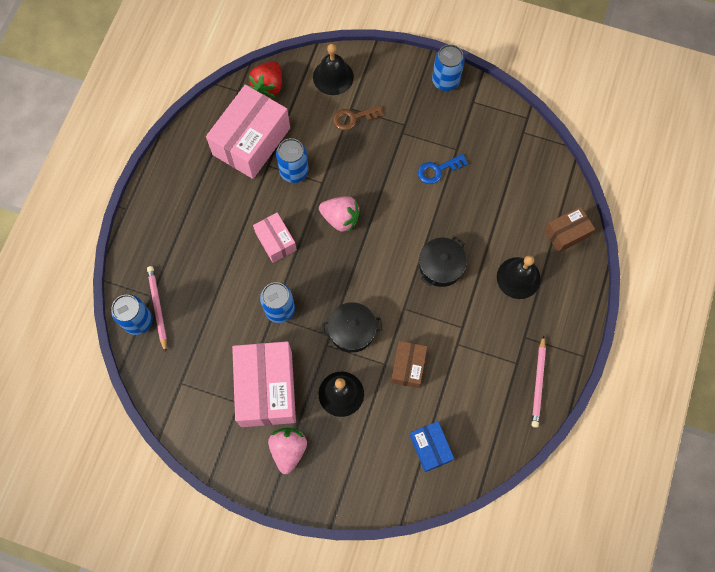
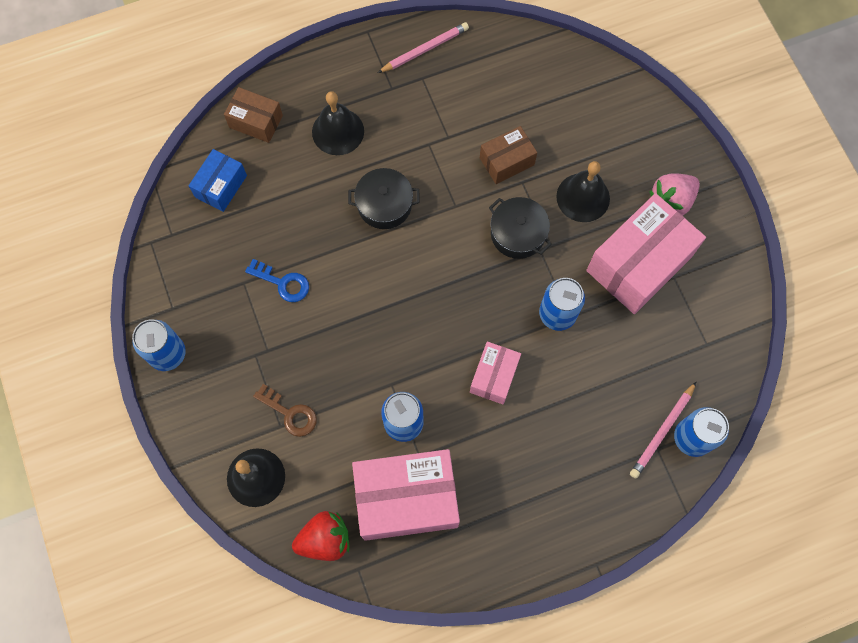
camera: 130 degrees left, 0 degrees up
pink strawberry [319,196,360,232] -> none
blue box [410,421,454,472] -> blue box moved to [189,149,247,212]

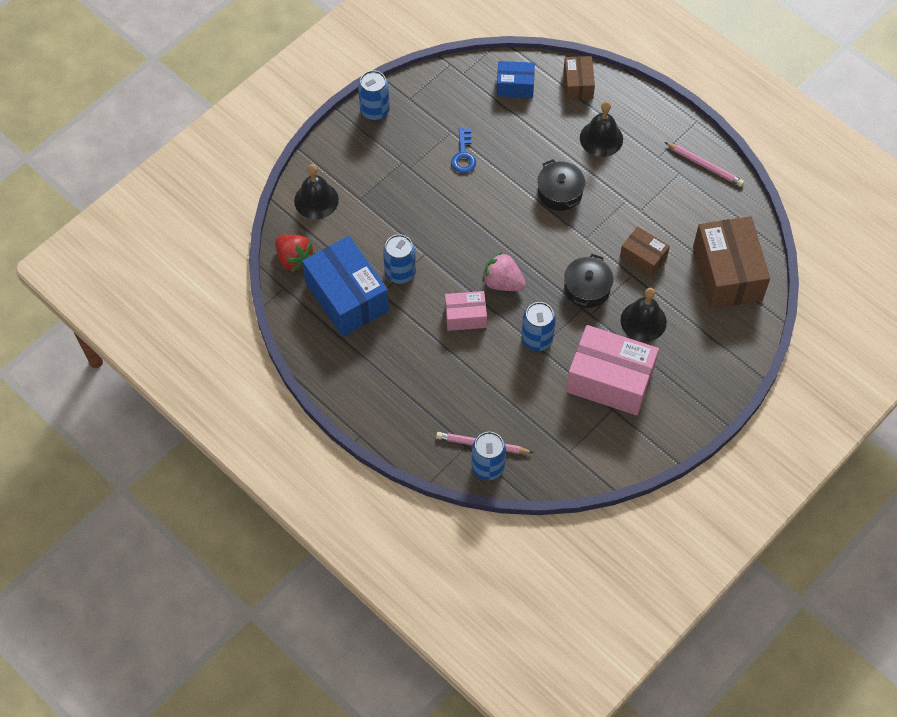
camera: 65 degrees right, 10 degrees down
brown key [253,384,317,437] -> none
pink box [352,449,460,541] -> blue box [302,236,389,337]
pink strawberry [649,173,700,215] -> pink strawberry moved to [482,252,526,291]
none -> brown box [693,216,770,308]

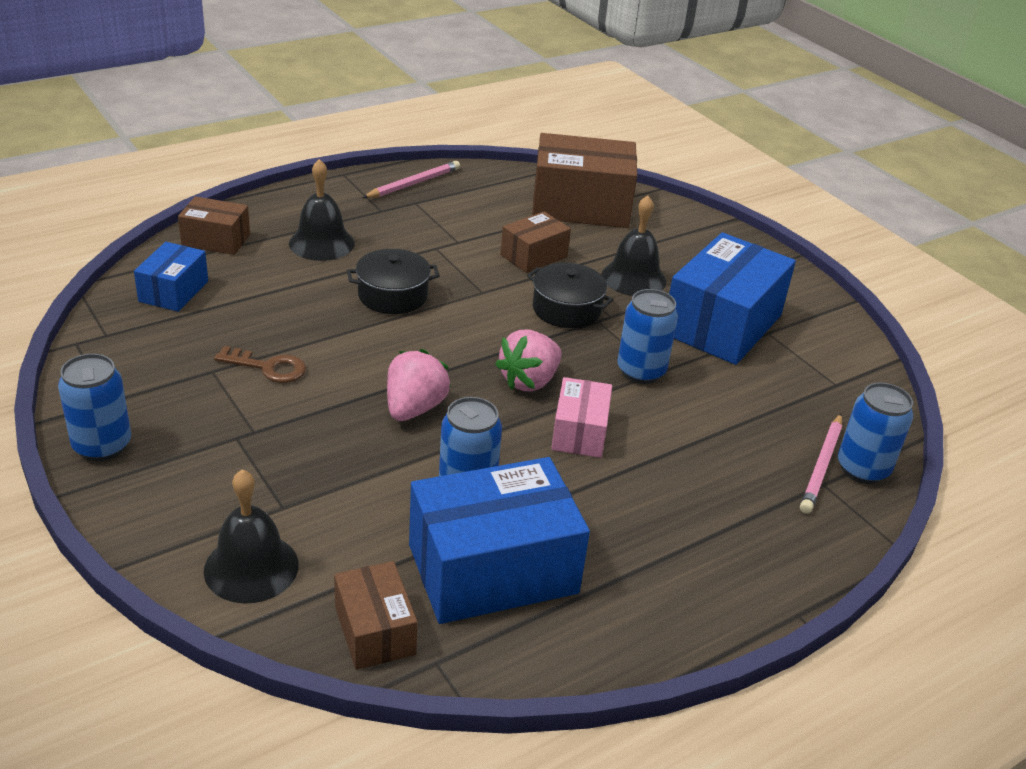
camera: 80 degrees left, 25 degrees down
red strawberry [275,235,315,272] -> brown box [334,561,418,670]
blue key [451,128,476,173] -> brown key [214,346,306,383]
pink box [566,325,659,415] -> blue box [669,232,796,365]
none -> pink strawberry [387,349,451,421]

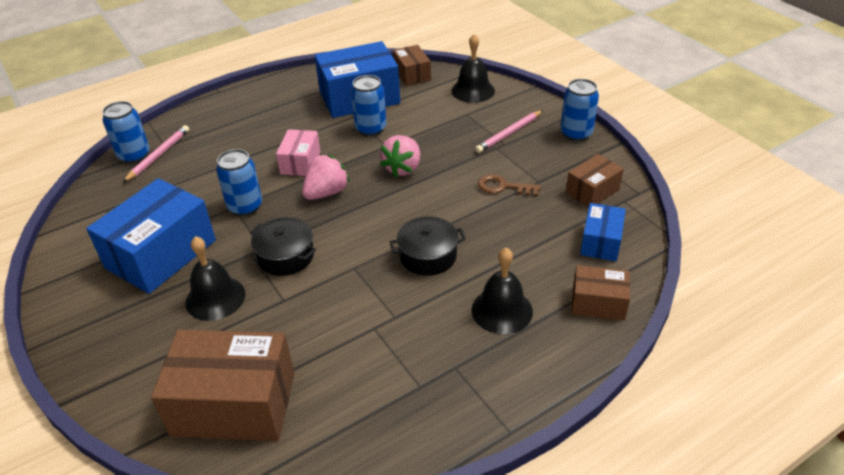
camera: 175 degrees left, 5 degrees up
pink pencil [362,161,460,198] -> pink pencil moved to [475,110,543,153]
brown box [500,211,571,273] -> brown box moved to [566,154,624,207]

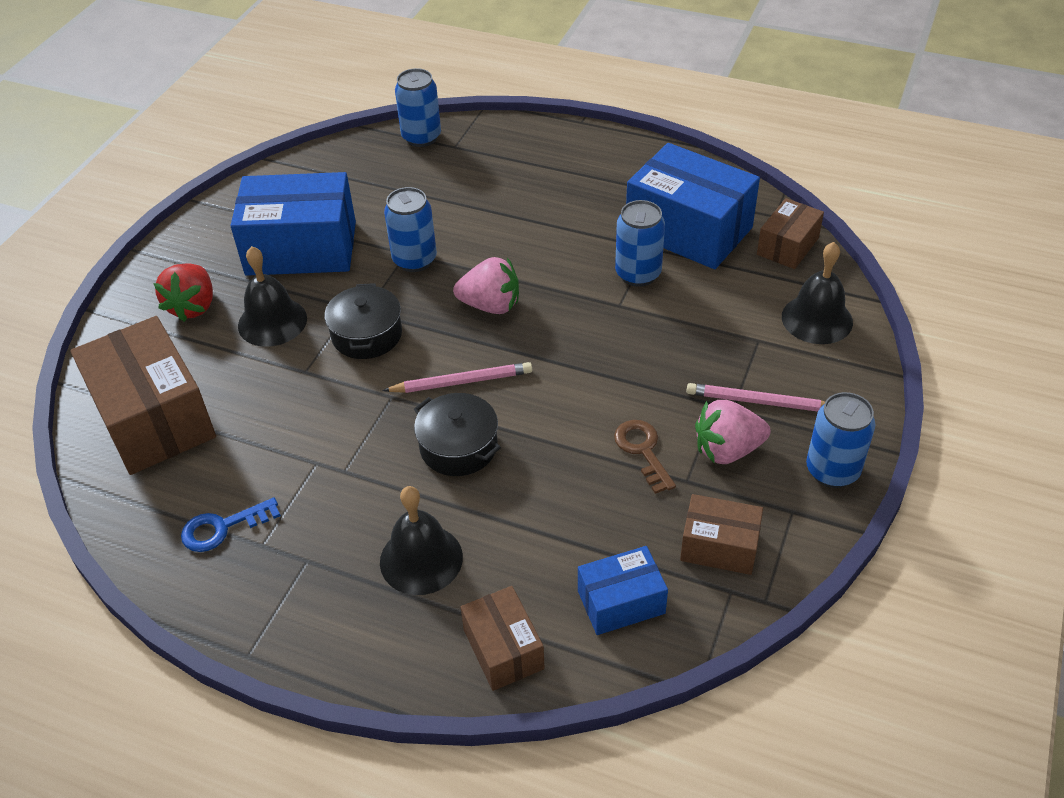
camera: 55 degrees right, 5 degrees up
pink pencil [123,125,189,182] -> pink pencil moved to [383,362,532,393]
pink box [276,129,321,176] -> none
pink strawberry [380,135,420,177] -> pink strawberry moved to [695,400,771,464]
none -> red strawberry [153,263,213,322]
none -> blue key [181,498,281,552]

